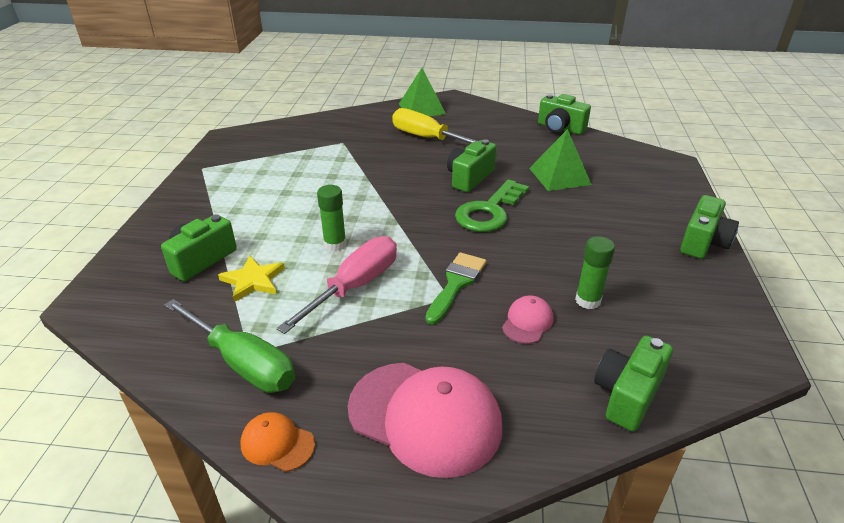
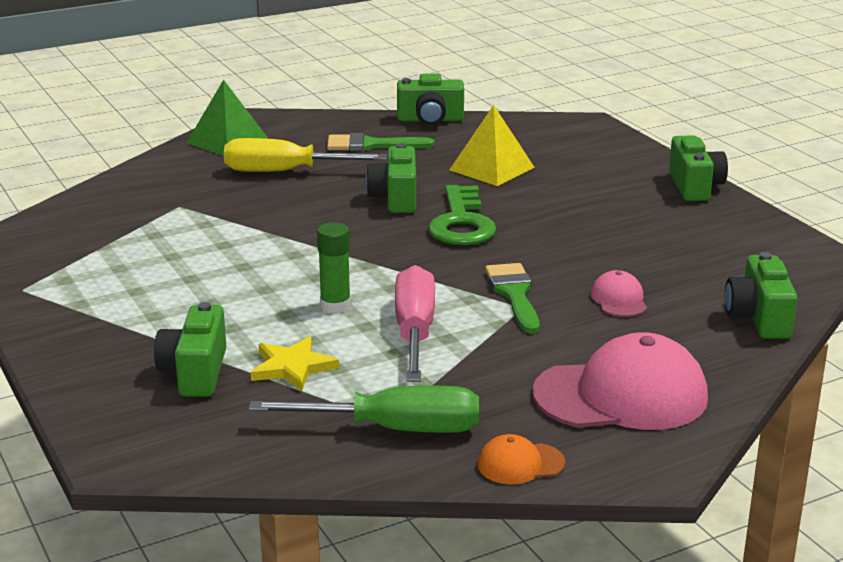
camera: 35 degrees left, 10 degrees down
green pyramid [529,129,592,191] -> yellow pyramid [449,105,535,186]
green glue stick [575,236,615,309] -> none
none -> green brush [327,133,434,151]

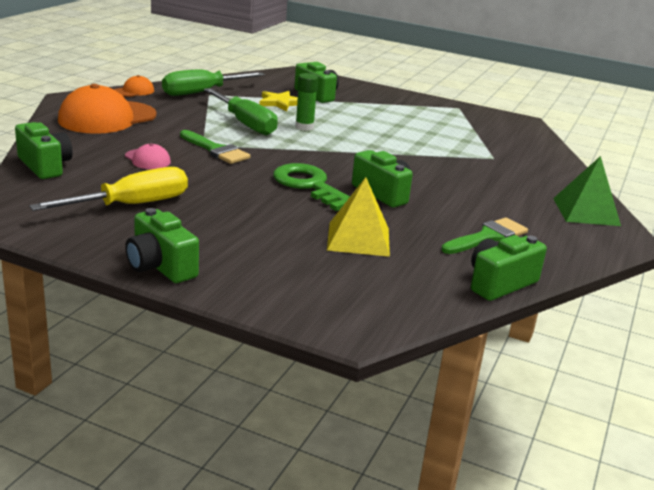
camera: 140 degrees right, 0 degrees up
yellow screwdriver [224,138,387,172] -> yellow screwdriver moved to [29,167,188,211]
pink screwdriver [395,265,435,382] -> green screwdriver [204,88,278,135]
pink cap [532,332,708,430] -> orange cap [58,84,157,134]

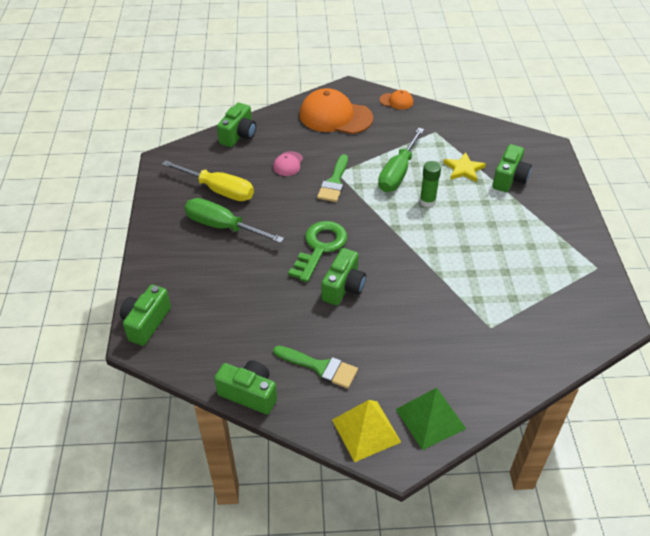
camera: 65 degrees right, 20 degrees up
green camera [125,208,199,283] -> green camera moved to [120,285,171,346]
green screwdriver [162,70,265,96] -> green screwdriver moved to [185,198,284,243]
yellow pyramid [327,177,390,257] -> yellow pyramid moved to [332,400,401,462]

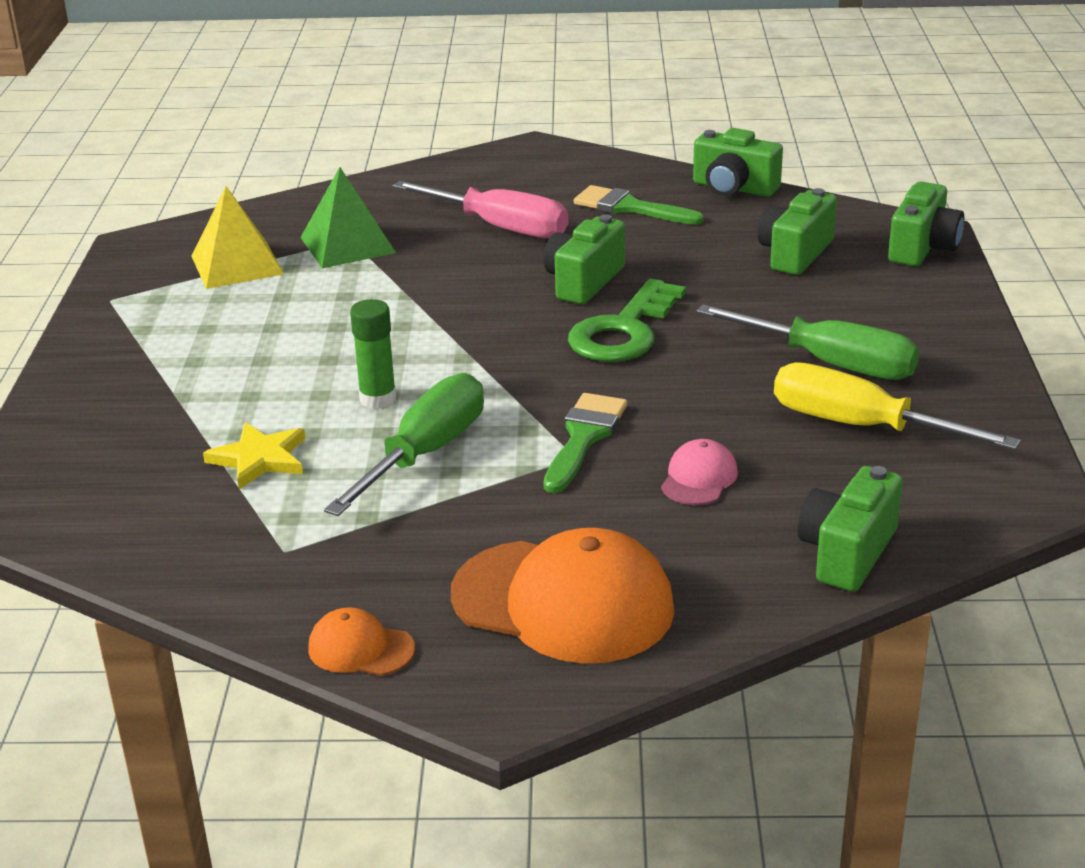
camera: 175 degrees left, 15 degrees down
yellow pyramid [332,400,401,462] -> yellow pyramid moved to [192,186,284,289]
green pyramid [396,388,466,450] -> green pyramid moved to [300,167,396,268]
green camera [492,144,532,192] -> green camera moved to [758,188,837,275]
none -> pink screwdriver [393,181,568,239]

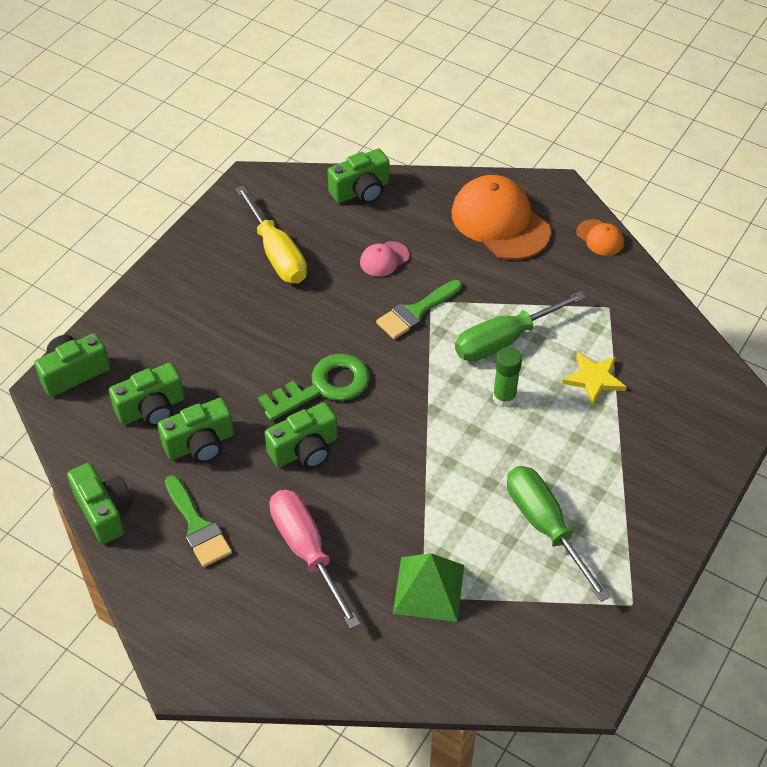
camera: 150 degrees left, 20 degrees up
yellow pyramid [192,186,284,289] -> none
green screwdriver [696,304,920,380] -> green screwdriver moved to [507,466,611,602]
none -> green camera [158,398,234,463]

